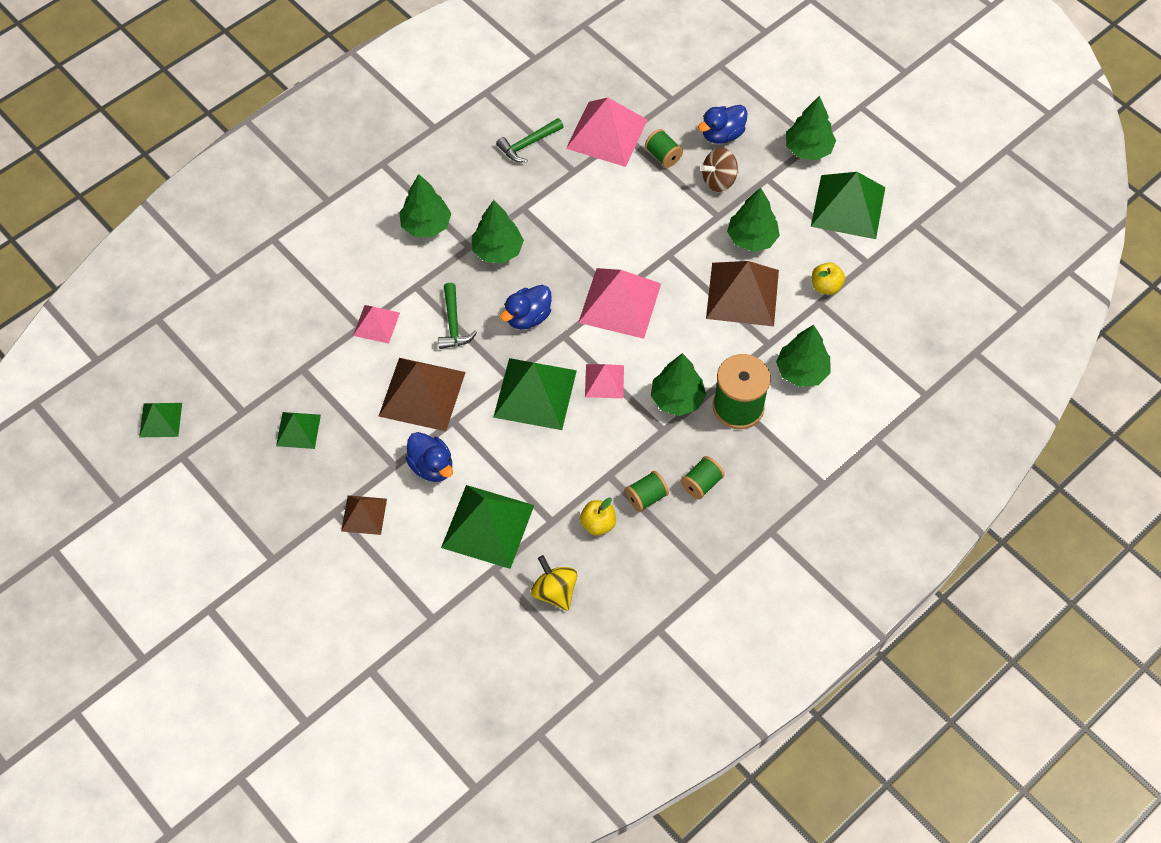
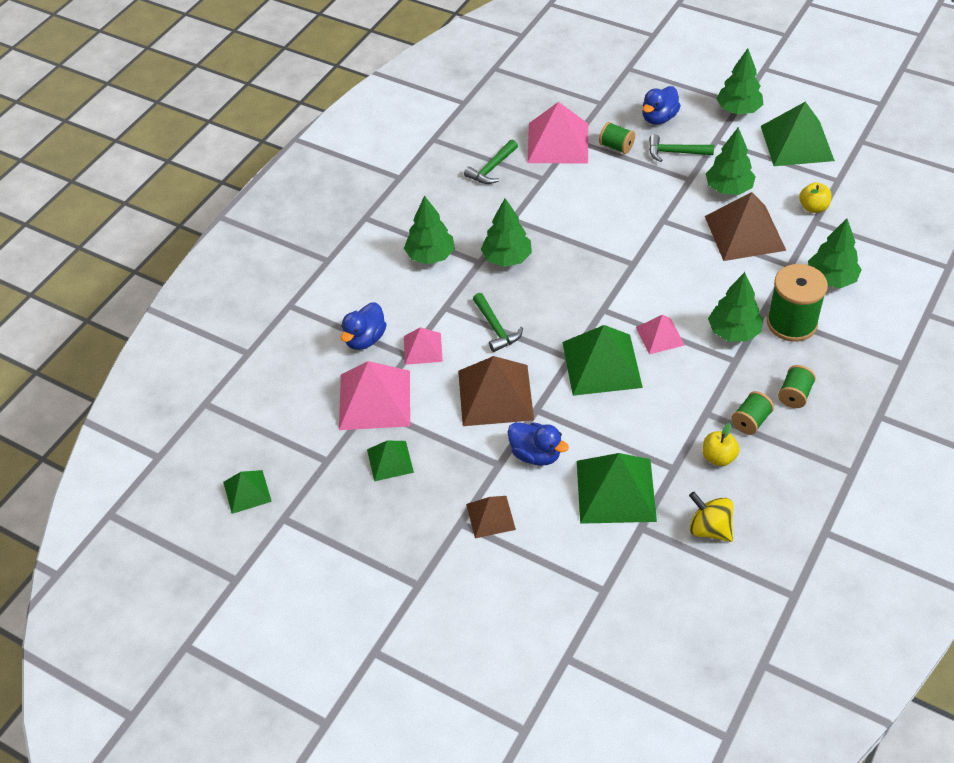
camera: 15 degrees left, 10 degrees down
blue duck [500,285,552,330] -> blue duck moved to [341,302,387,350]
pink pyramid [578,268,661,339] -> pink pyramid moved to [339,361,410,430]
brown spinning top [700,148,739,192] -> green hammer [649,134,714,162]

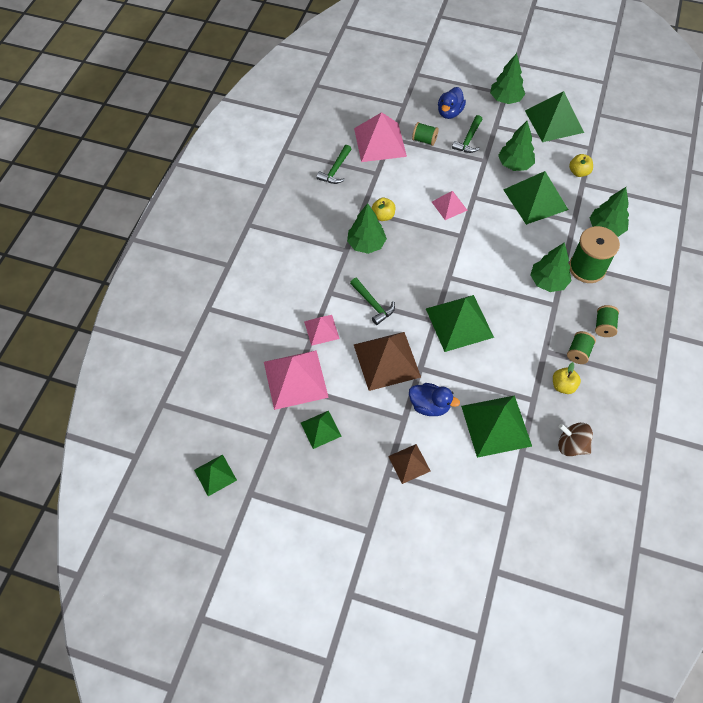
camera: 15 degrees left, 10 degrees up
blue duck [341,302,387,350] -> none
green tree [404,196,455,264] -> none
pink pyramid [636,315,685,354] -> pink pyramid moved to [432,191,468,220]
green hammer [649,134,714,162] -> green hammer turned 60 degrees counterclockwise [452,115,482,153]
yellow spinning top [689,492,733,542] -> brown spinning top [558,423,593,456]
brown pyramid [705,192,786,261] -> green pyramid [503,171,568,225]
none -> yellow apple [372,198,396,221]

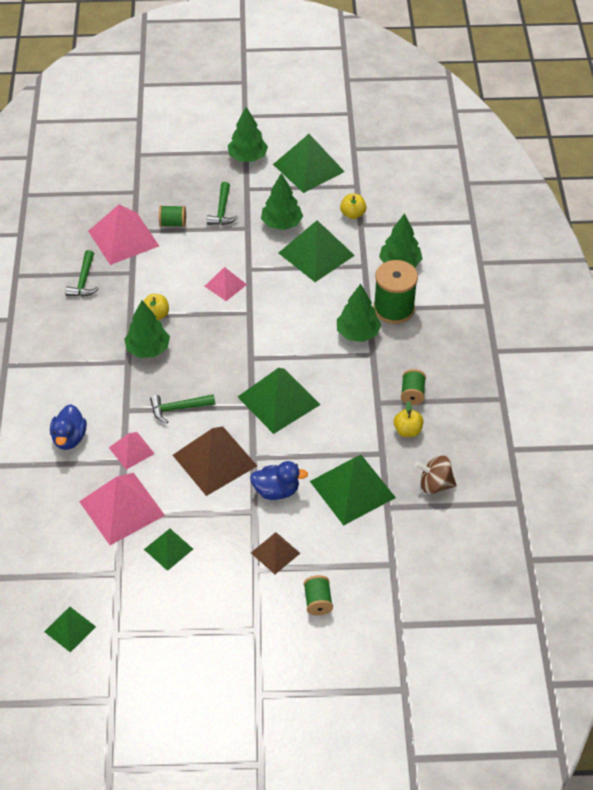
camera: 20 degrees left, 10 degrees down
green hammer [350,278,395,325] -> green hammer turned 135 degrees clockwise [150,394,215,423]
blue duck [438,87,466,119] -> blue duck moved to [50,404,87,450]
green spool [595,305,619,337] -> green spool moved to [304,575,333,616]

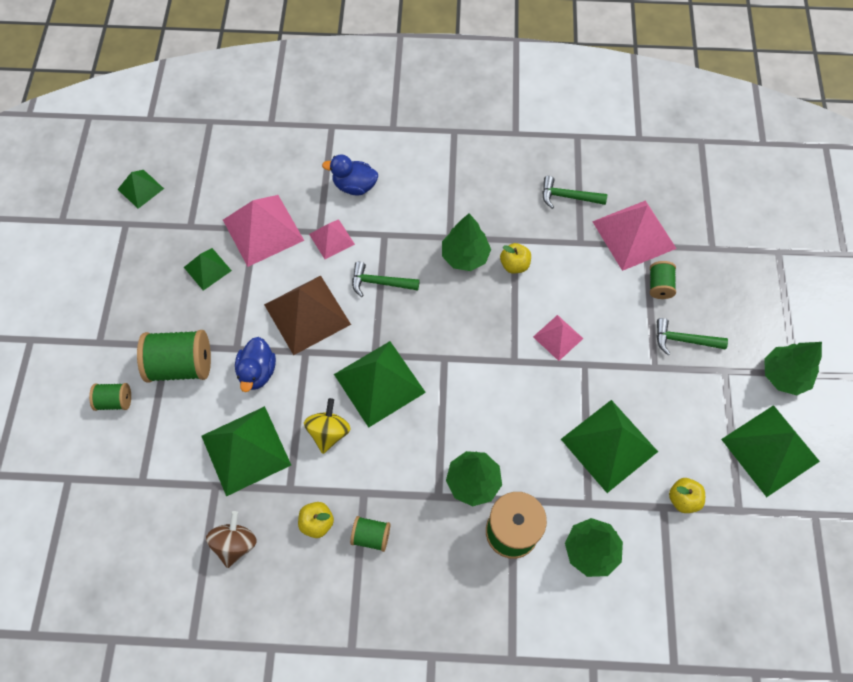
camera: 95 degrees right, 15 degrees up
green hammer [150,394,215,423] -> green hammer turned 75 degrees counterclockwise [352,262,420,297]
brown pyramid [251,532,300,574] -> green spool [137,330,211,383]
green tree [261,173,303,230] -> none
none -> yellow spinning top [304,398,351,454]

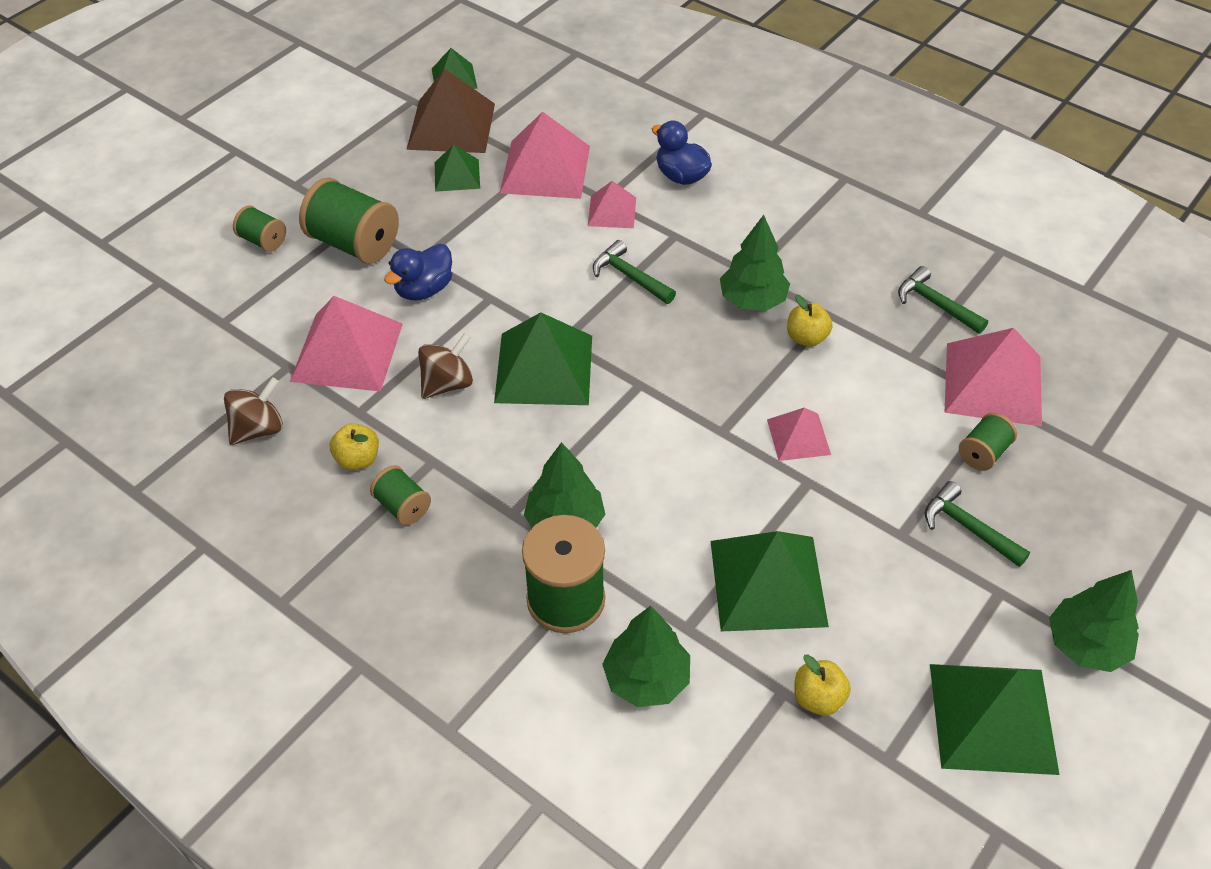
camera: 35 degrees right, 15 degrees down
green pyramid [202,406,291,496] -> pink pyramid [290,296,403,392]
brown pyramid [264,275,351,355] -> brown pyramid moved to [407,69,495,153]
yellow spinning top [304,398,351,454] -> brown spinning top [418,333,473,399]

